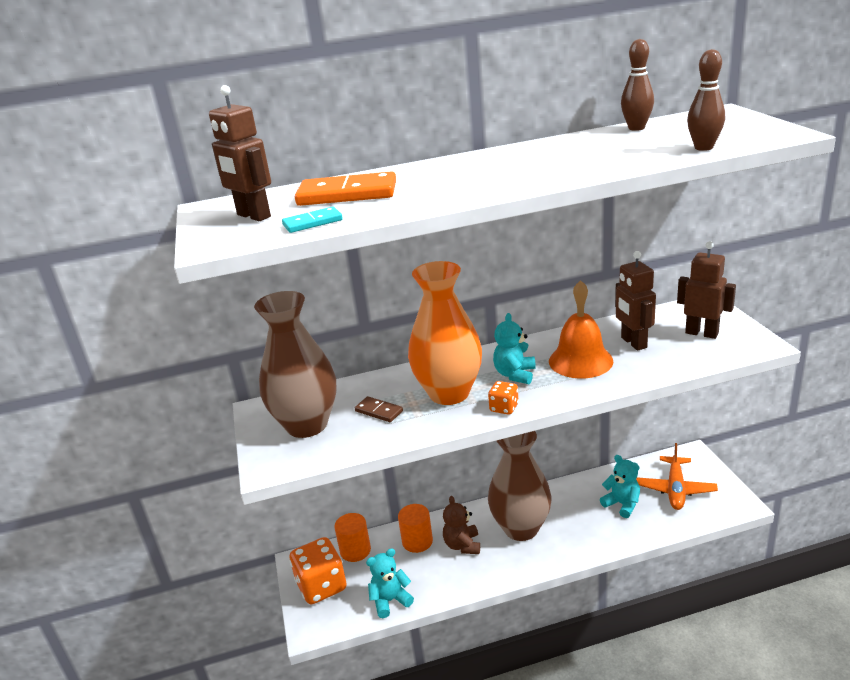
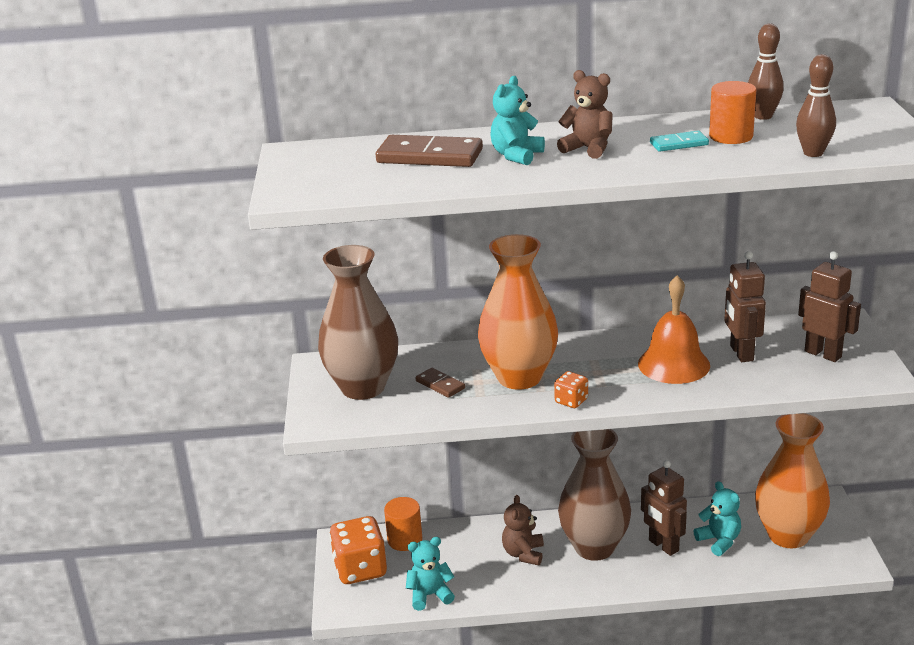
camera: 10 degrees right, 0 degrees up
brown robot [209,85,271,221] -> brown robot moved to [641,460,687,556]
turquoise domino [282,207,343,233] -> turquoise domino moved to [650,131,709,152]
orange domino [295,171,396,206] -> brown domino [376,135,483,167]
orange cylinder [398,504,433,553] -> orange cylinder moved to [709,81,756,144]
turquoise teddy bear [493,313,536,384] -> turquoise teddy bear moved to [490,76,545,165]
orange plane [636,443,718,510] -> orange vase [755,413,830,548]
none -> brown teddy bear [557,70,613,159]

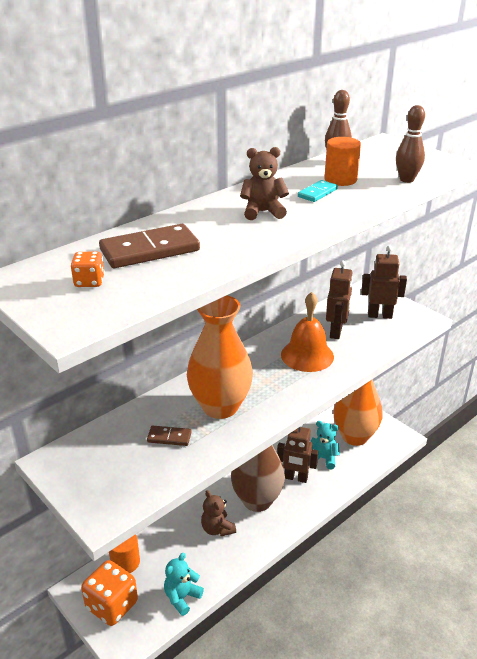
camera: 40 degrees left, 5 degrees up
brown vase [318,245,398,400] -> none
turquoise teddy bear [490,76,545,165] -> none
orange dice [554,371,588,408] -> orange dice moved to [71,252,105,287]
brown robot [724,251,766,362] -> brown robot turned 120 degrees counterclockwise [326,260,353,339]

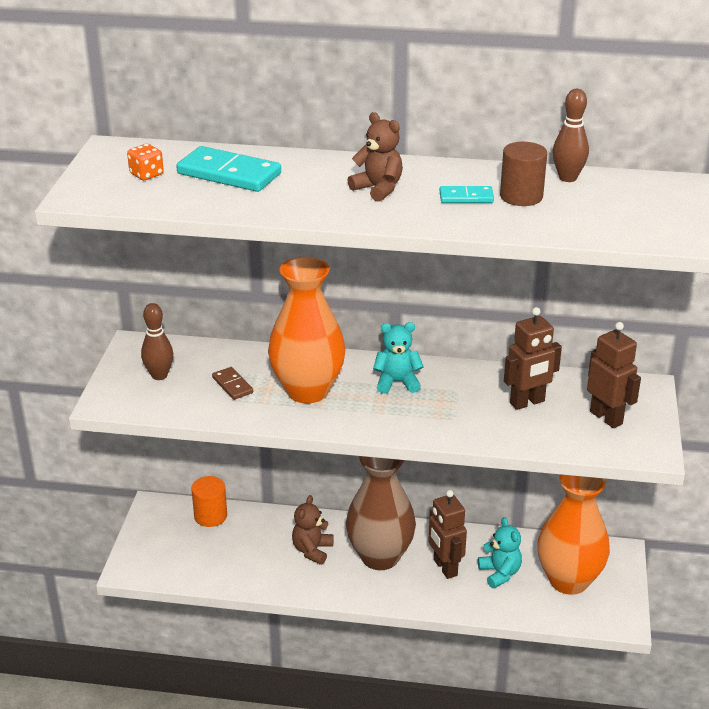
camera: 50 degrees right, 0 degrees up
orange dice [81,560,138,626] -> none
brown domino [99,224,200,268] -> turquoise domino [176,146,281,192]
turquoise teddy bear [164,553,204,616] -> turquoise teddy bear moved to [373,322,424,394]
orange bell [281,292,334,372] -> none
orange cylinder [324,137,361,186] -> brown cylinder [500,142,547,206]
brown bowling pin [396,105,425,183] -> brown bowling pin moved to [141,303,173,380]

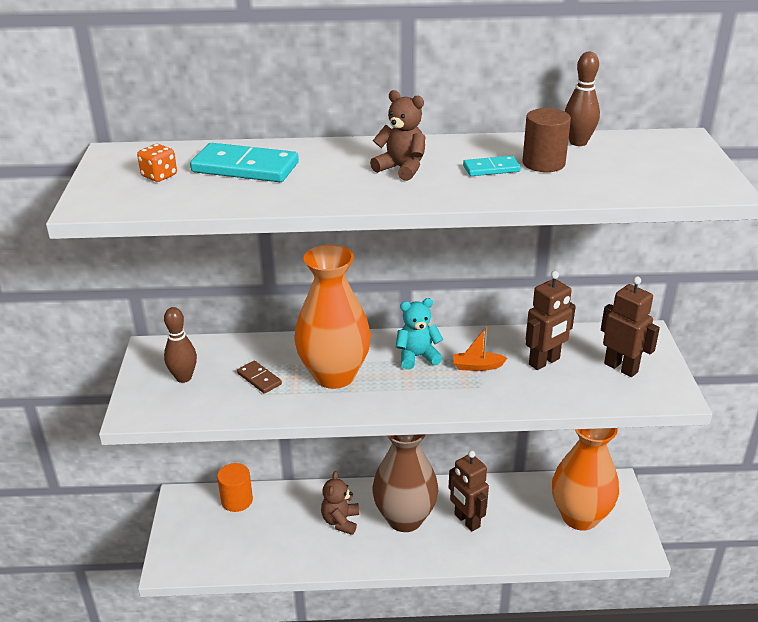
camera: 10 degrees left, 0 degrees up
turquoise teddy bear [478,517,522,588] -> none
none -> orange boat [453,327,507,371]

